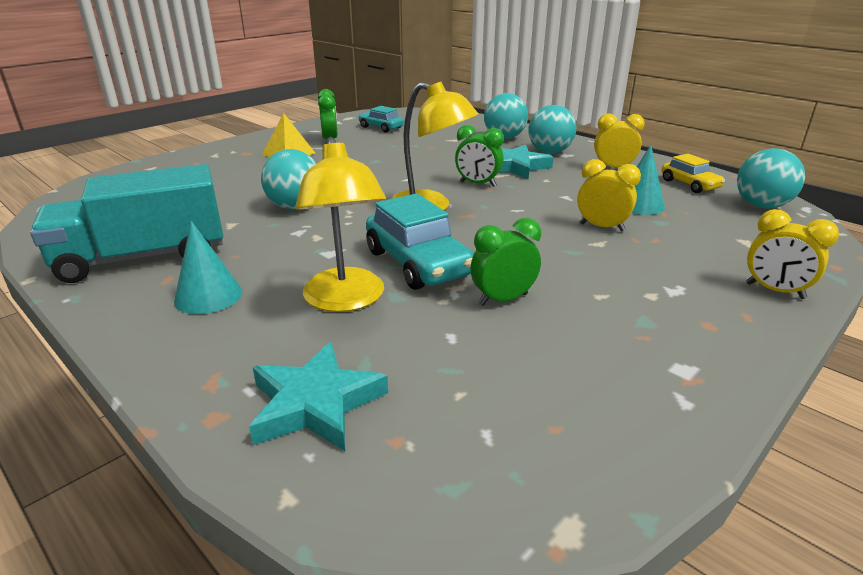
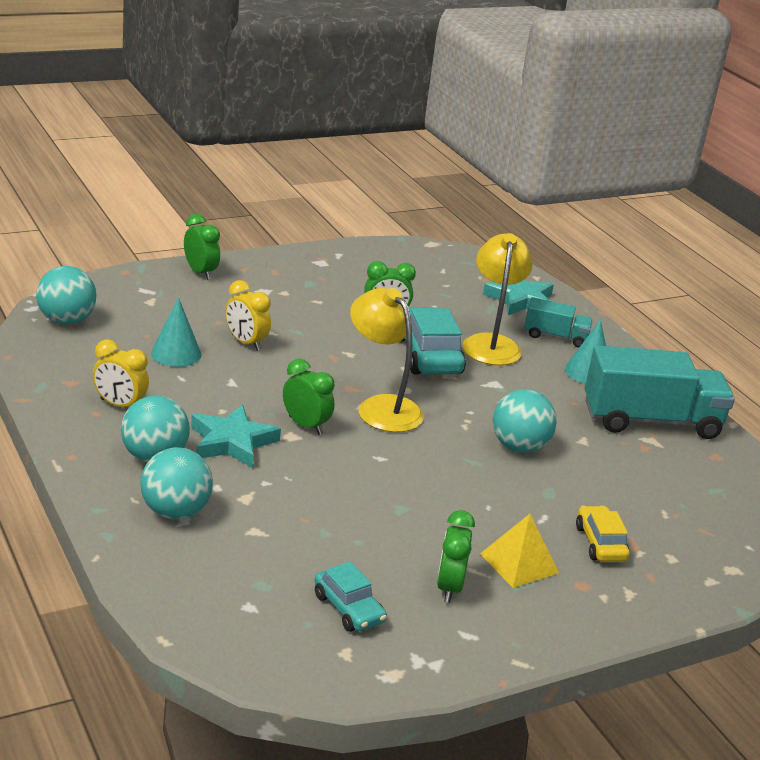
camera: 165 degrees left, 0 degrees up
yellow car [662,154,725,193] -> yellow car moved to [576,506,630,562]
yellow clock [746,209,839,299] -> green clock [184,214,220,280]
none -> turquoise truck [524,297,593,348]

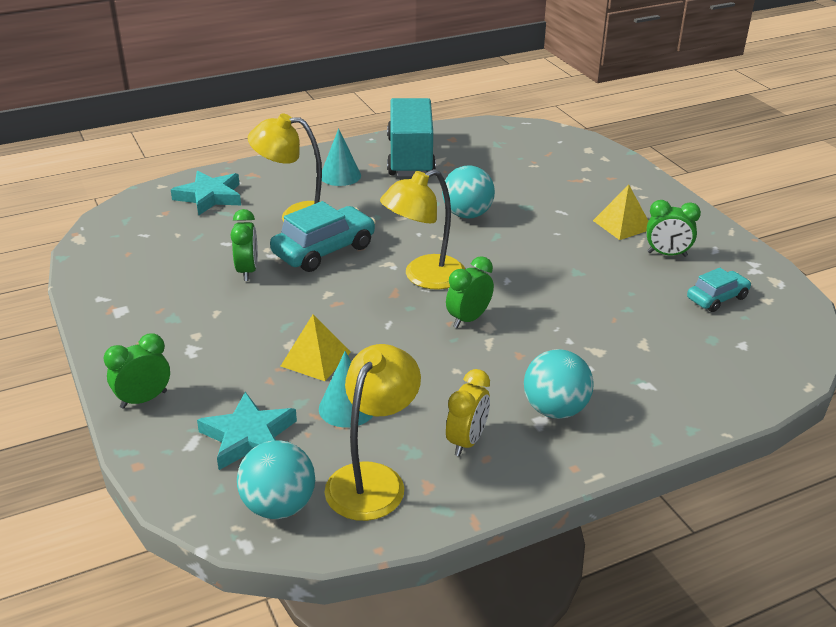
camera: 85 degrees left, 5 degrees up
turquoise ball [140,447,213,520] -> none
turquoise star [191,404,281,468] -> turquoise star moved to [197,392,297,470]
yellow clock [225,280,271,351] -> yellow pyramid [281,314,351,381]
turquoise car [402,307,466,375] -> turquoise car turned 150 degrees clockwise [270,201,376,272]
turquoise truck [524,297,593,348] -> none
yellow car [576,506,630,562] -> none
none -> yellow lamp [324,344,421,521]

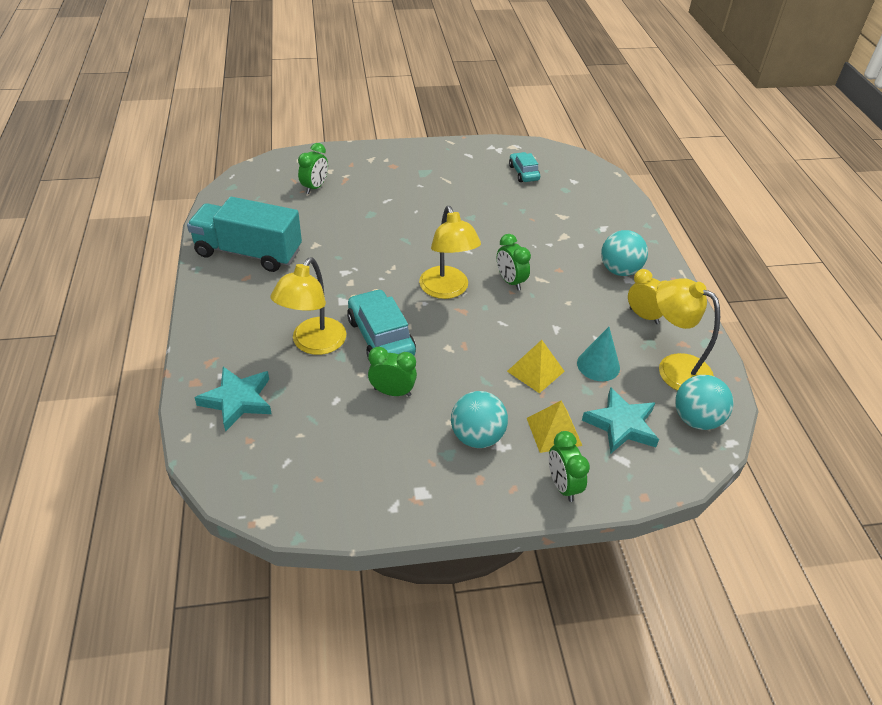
camera: 75 degrees left, 10 degrees up
turquoise cone [322,128,361,186] -> none
turquoise ball [442,165,495,218] -> turquoise ball moved to [451,391,508,448]
yellow pyramid [593,185,648,240] -> yellow pyramid moved to [527,401,582,453]
green clock [647,200,701,257] -> green clock moved to [298,143,328,194]

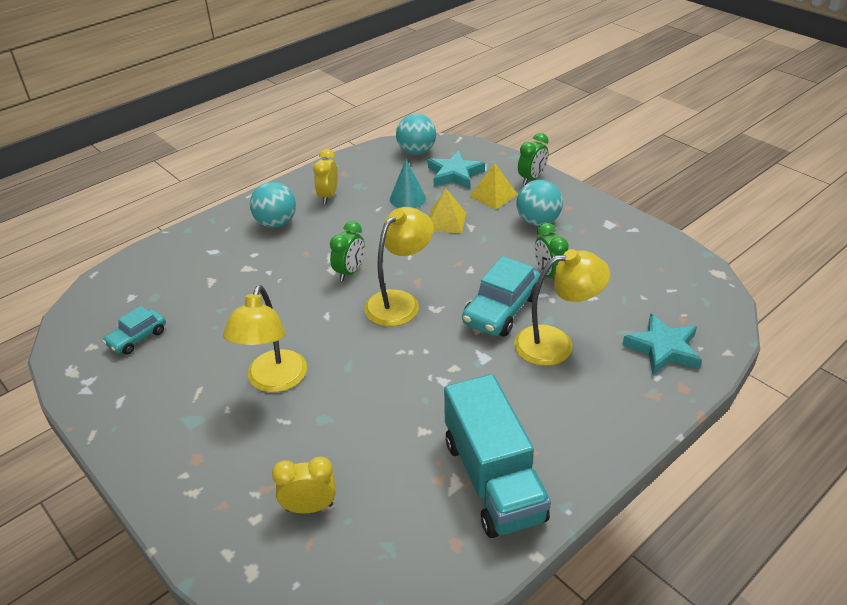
camera: 120 degrees left, 5 degrees down
green clock [298,143,328,194] -> yellow clock [272,457,335,514]
yellow lamp [656,279,720,391] -> yellow lamp moved to [223,285,307,392]

